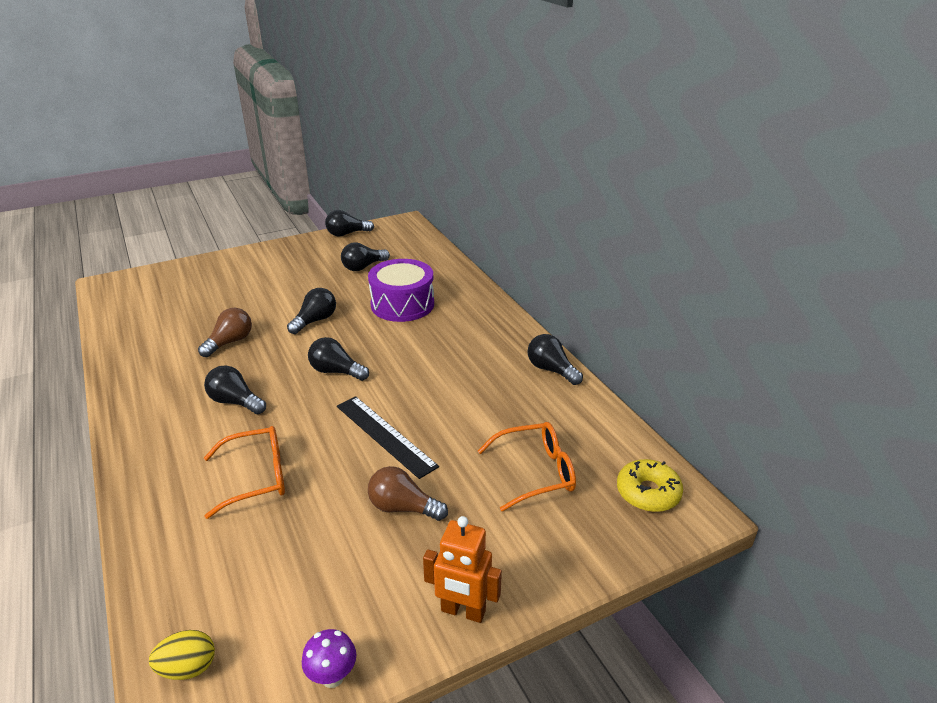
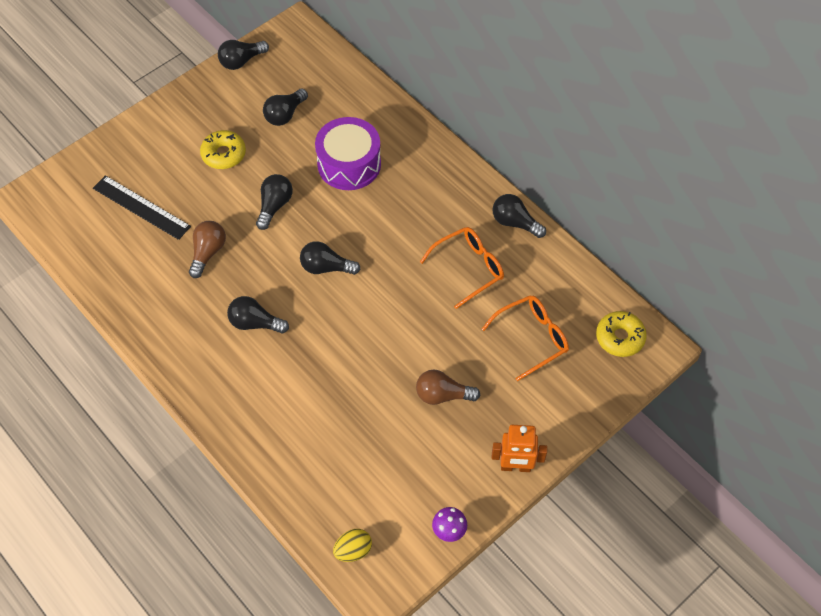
camera: 15 degrees left, 25 degrees up
orange glasses [204,426,285,519] -> orange glasses moved to [420,227,504,309]
black ruler [337,396,439,479] -> black ruler moved to [93,175,191,240]
none -> yellow donut [200,130,246,169]

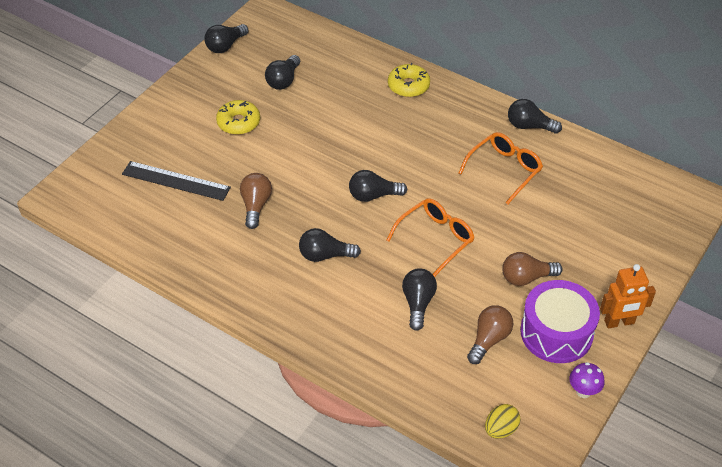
camera: 15 degrees left, 10 degrees down
black light bulb [256,174,293,230] -> black light bulb moved to [402,268,437,331]
purple drum [315,117,381,190] -> purple drum moved to [520,280,600,363]
orange glasses [482,296,569,381] -> orange glasses moved to [387,198,475,277]
yellow donut [596,311,647,357] -> yellow donut moved to [388,63,430,97]
none -> brown light bulb [467,305,513,364]

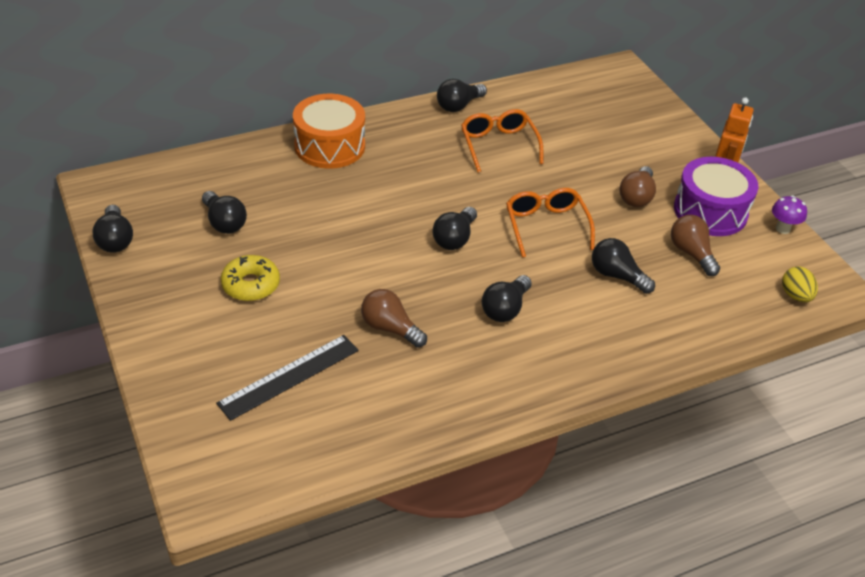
camera: 60 degrees left, 5 degrees down
yellow donut [388,63,430,97] -> orange drum [293,94,365,169]

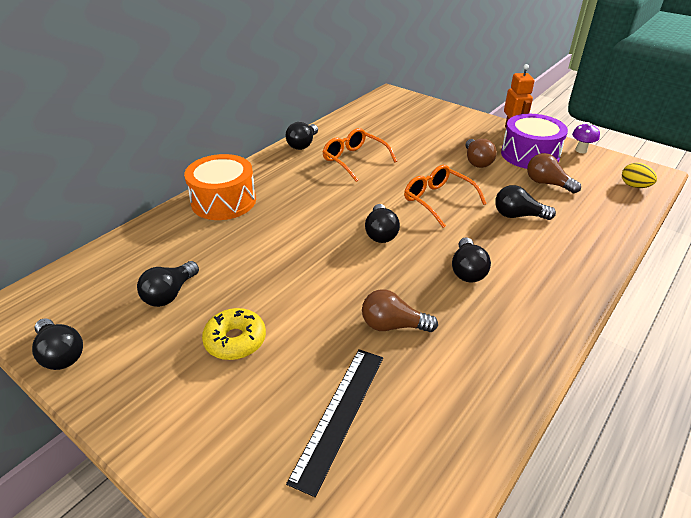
camera: 25 degrees left, 5 degrees down
black light bulb [202,191,247,234] -> black light bulb turned 90 degrees clockwise [137,261,199,307]

